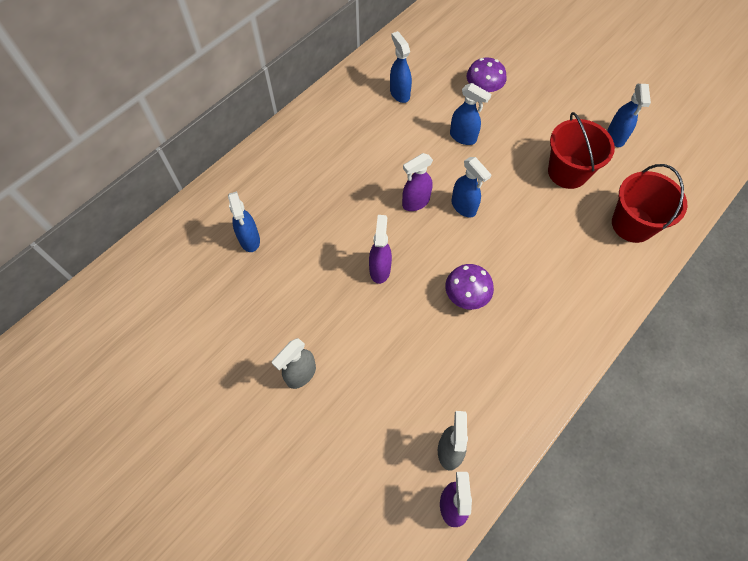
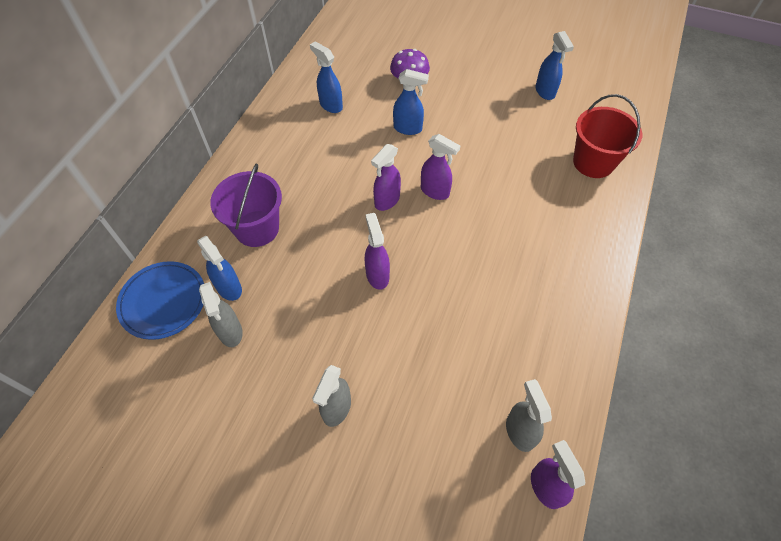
camera: 20 degrees left, 5 degrees down
purple mushroom [445,264,494,310] -> none
blue spray bottle [451,157,491,218] -> purple spray bottle [421,134,460,200]
red bucket [548,112,615,189] -> none
none -> blue plate [116,261,204,340]
none -> grey spray bottle [199,282,243,347]
none -> purple bucket [210,164,282,247]

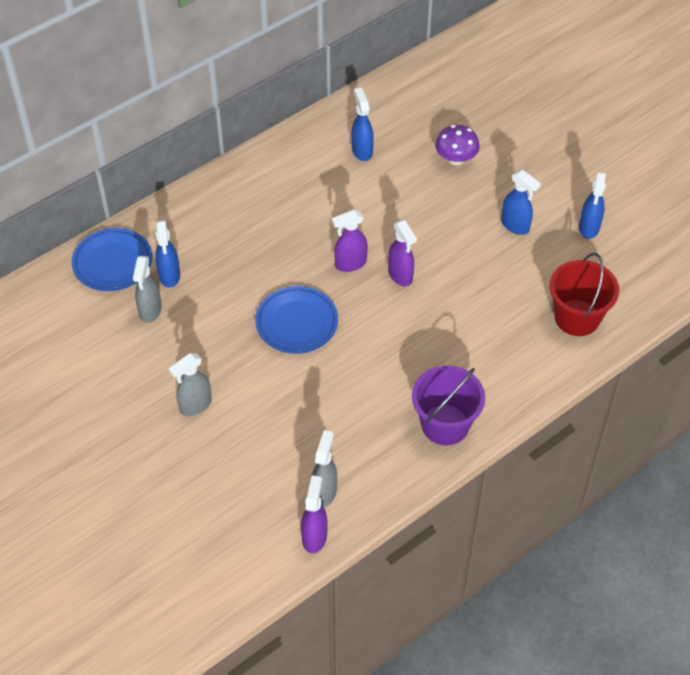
camera: 30 degrees right, 5 degrees down
purple bucket [210,164,282,247] -> purple bucket moved to [412,366,485,445]
purple spray bottle [365,213,390,290] -> blue plate [255,286,338,354]
blue spray bottle [393,69,429,135] -> blue spray bottle moved to [501,170,541,235]

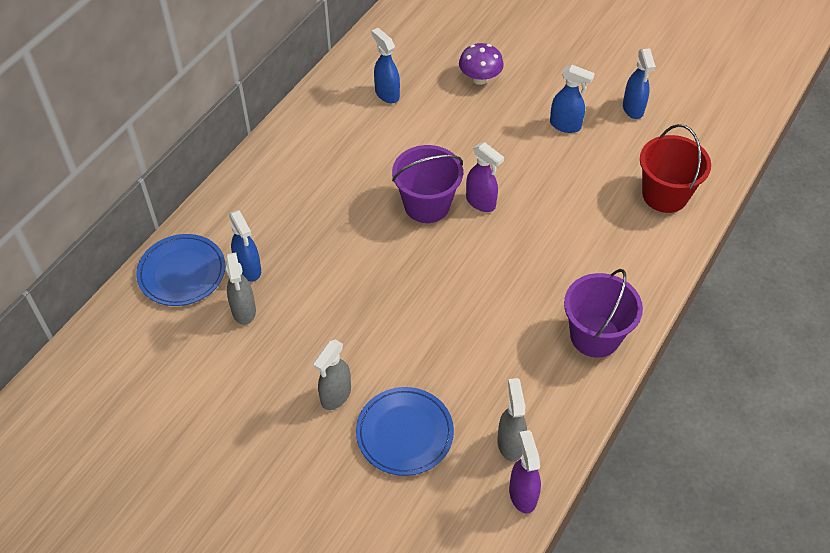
camera: 20 degrees left, 0 degrees up
blue plate [255,286,338,354] -> blue plate moved to [356,387,454,476]
purple spray bottle [332,210,368,272] -> purple bucket [392,145,463,223]

